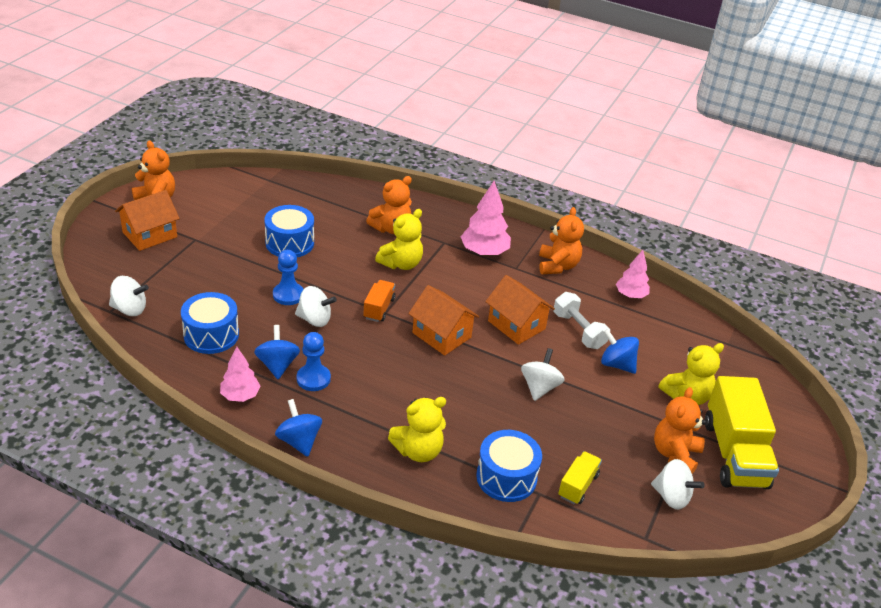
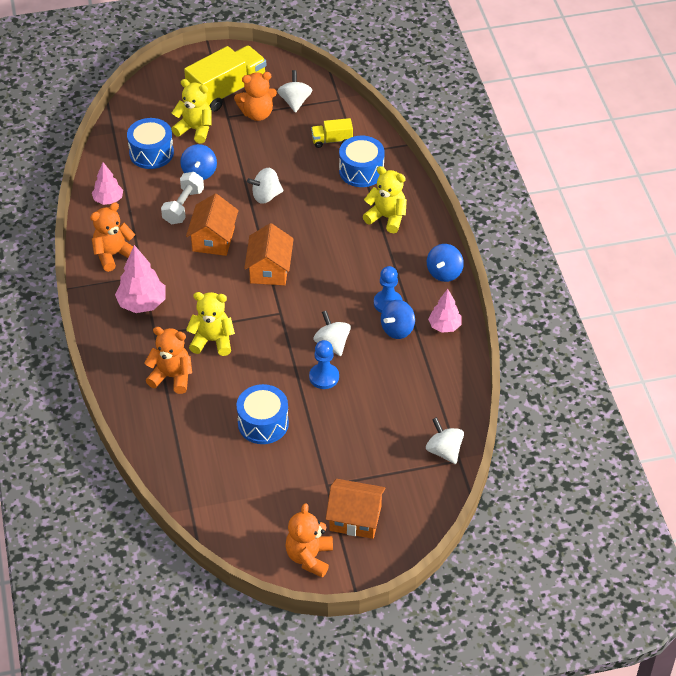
camera: 125 degrees left, 10 degrees up
blue drum [181,292,239,354] -> blue drum moved to [127,118,174,169]
orange truck [363,280,396,322] -> none

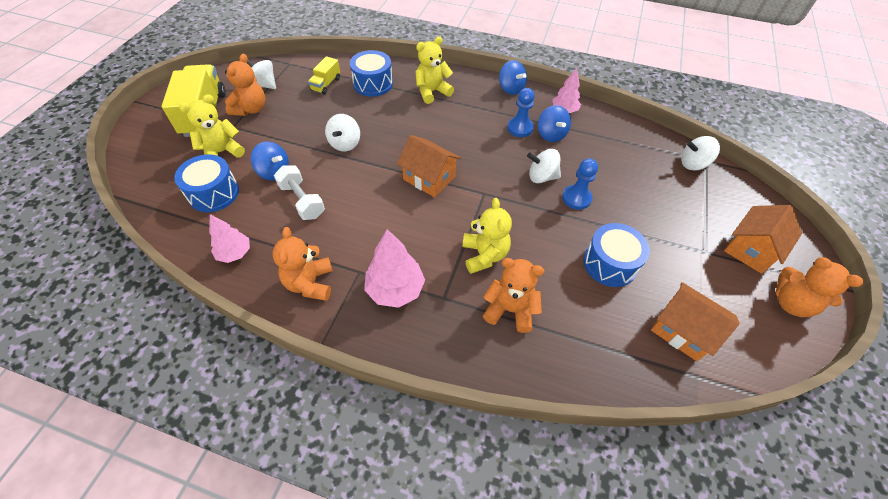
camera: 60 degrees left, 5 degrees up
orange teddy bear [144,327,192,394] -> orange teddy bear turned 60 degrees clockwise [483,258,545,333]
orange house [186,194,239,256] -> orange house moved to [651,282,740,361]
yellow teddy bear [186,292,235,356] -> yellow teddy bear turned 135 degrees clockwise [462,198,512,274]

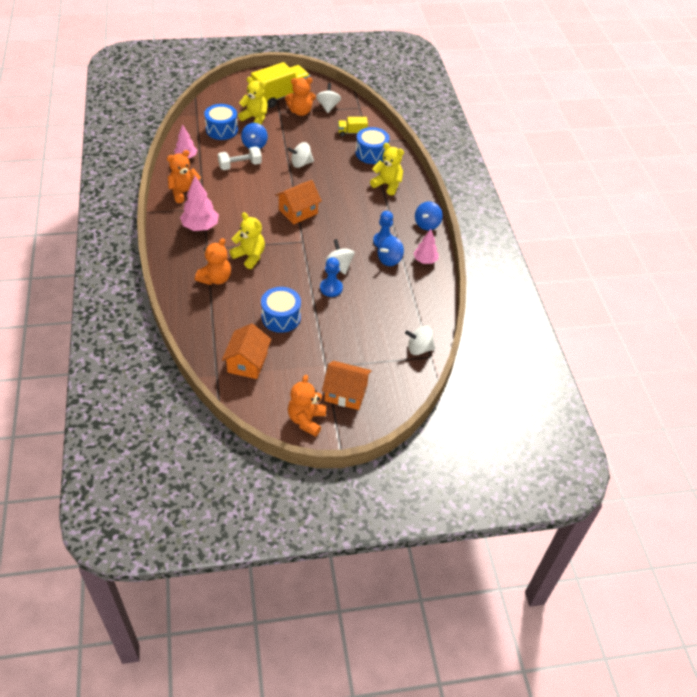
camera: 60 degrees right, 5 degrees down
white dumbbell [274,165,325,220] -> white dumbbell turned 45 degrees clockwise [218,146,262,170]
orange house [397,135,461,197] -> orange house turned 45 degrees clockwise [275,180,322,225]
yellow teddy bear [462,198,512,274] -> yellow teddy bear turned 105 degrees counterclockwise [229,212,265,269]
orange teddy bear [483,258,545,333] -> orange teddy bear turned 45 degrees clockwise [195,238,231,285]
white spinning top [681,136,720,171] -> white spinning top turned 60 degrees counterclockwise [405,326,435,355]

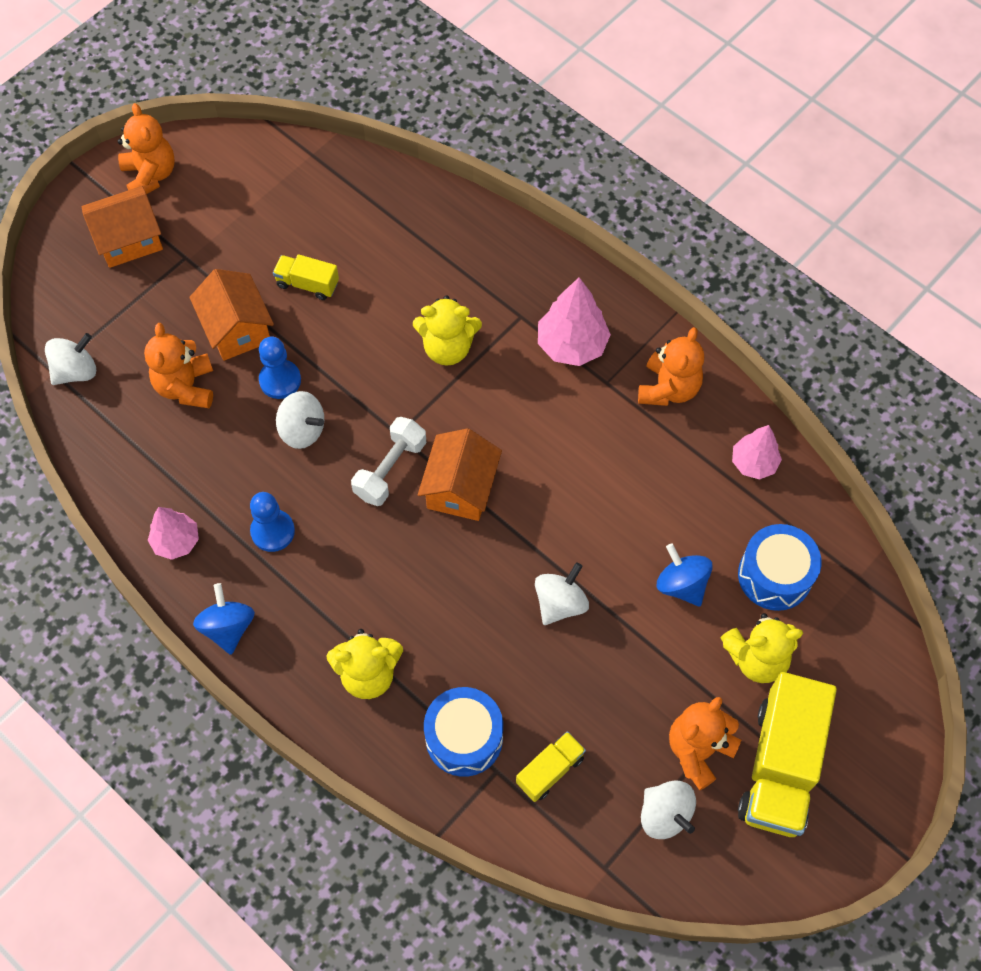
camera: 145 degrees right, 15 degrees up
orange teddy bear [195,238,231,285] -> orange teddy bear moved to [144,323,213,408]
white dumbbell [218,146,262,170] -> white dumbbell moved to [351,417,426,506]
orange house [222,323,271,379] -> orange house moved to [189,269,274,361]
blue drum [261,287,301,333] -> yellow truck [273,254,339,300]
blue spinning top [378,236,404,266] -> none

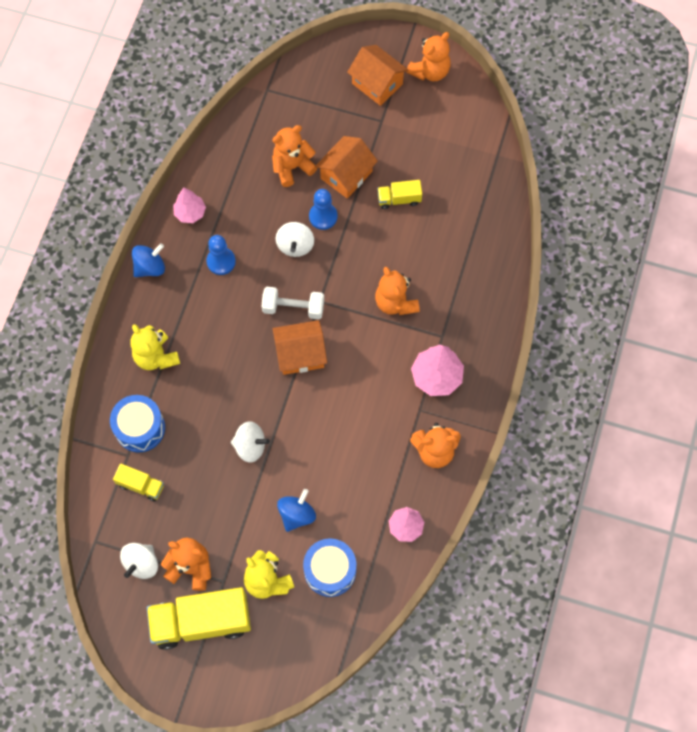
camera: 65 degrees right, 5 degrees up
white spinning top [45,333,96,385] -> none
yellow truck [273,254,339,300] -> yellow truck turned 90 degrees counterclockwise [377,180,422,209]
yellow teddy bear [413,295,482,365] -> orange teddy bear [375,267,420,315]

